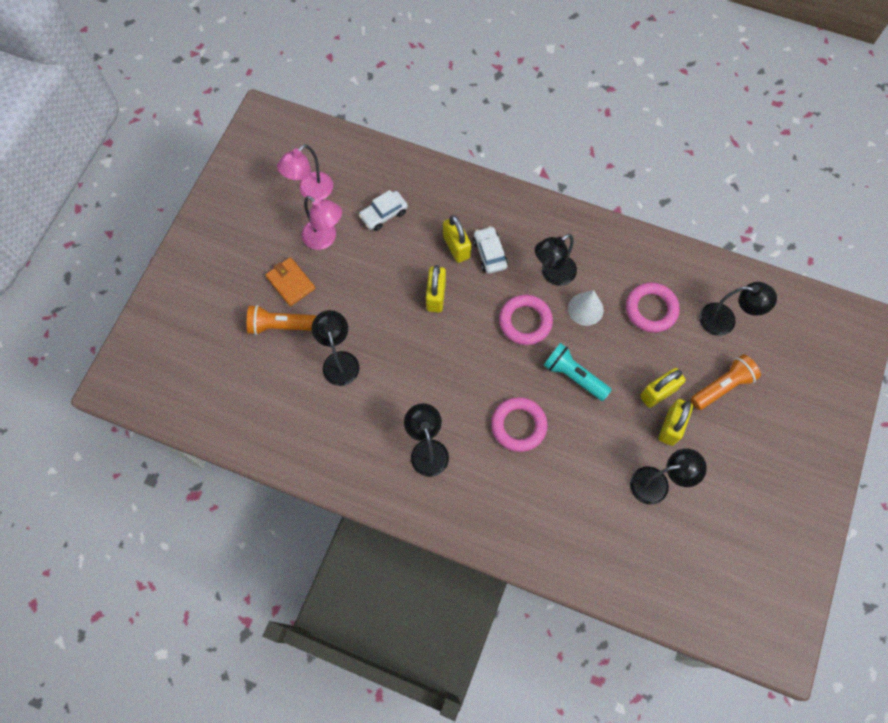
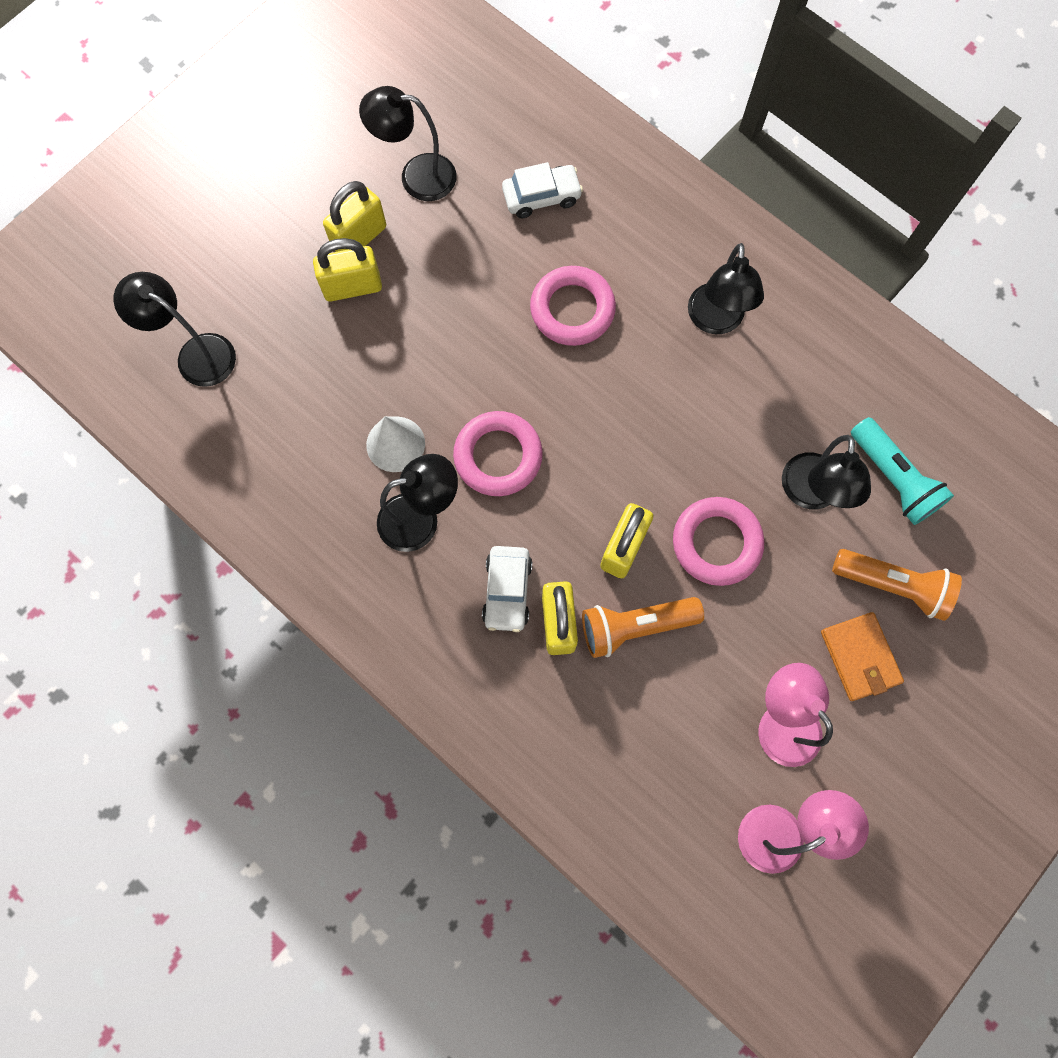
camera: 160 degrees left, 5 degrees up
white car [359,190,408,231] -> white car moved to [502,162,583,218]
turquoise flashlight [543,343,612,401] -> turquoise flashlight moved to [851,417,954,525]
pink ring [626,282,680,333] -> pink ring moved to [673,497,764,586]
orange flashlight [691,354,761,410] -> orange flashlight moved to [582,597,704,658]

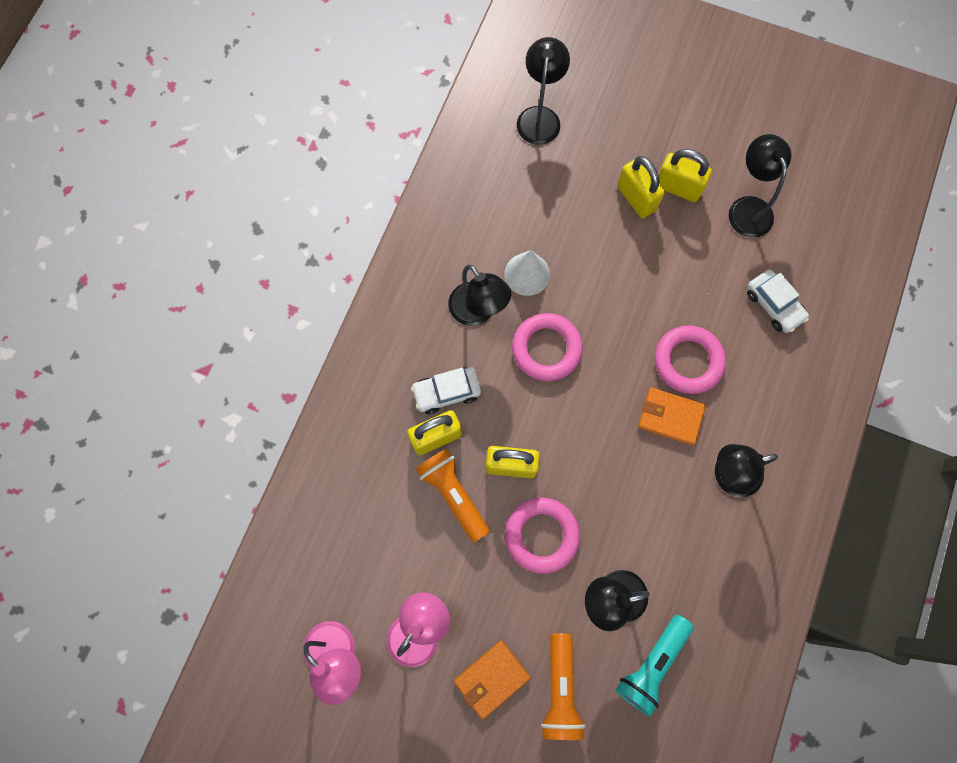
camera: 70 degrees right, 0 degrees up
none -> orange wallet [638,387,706,445]

